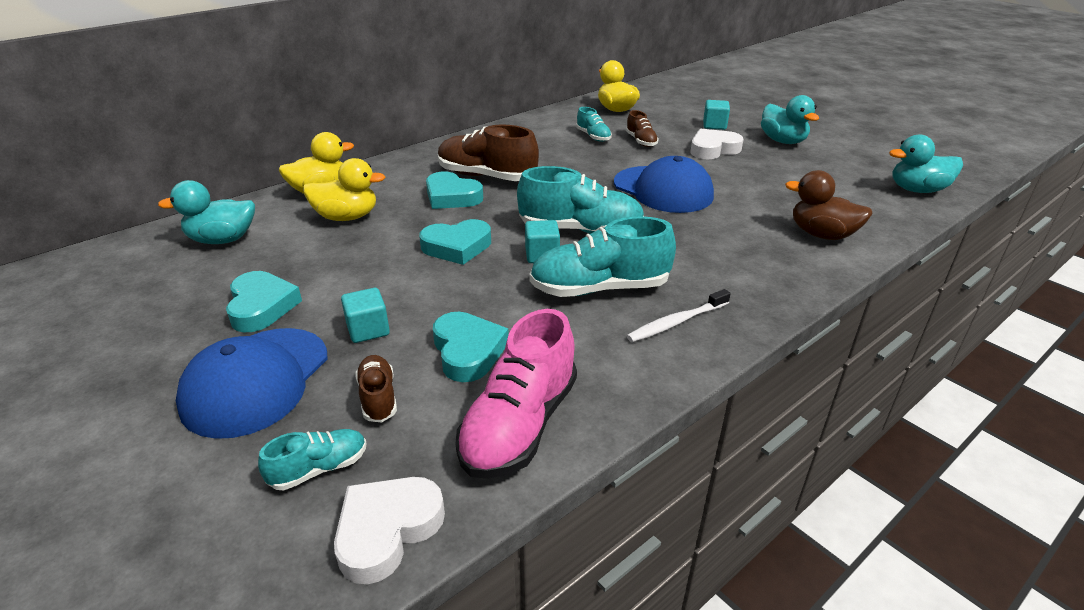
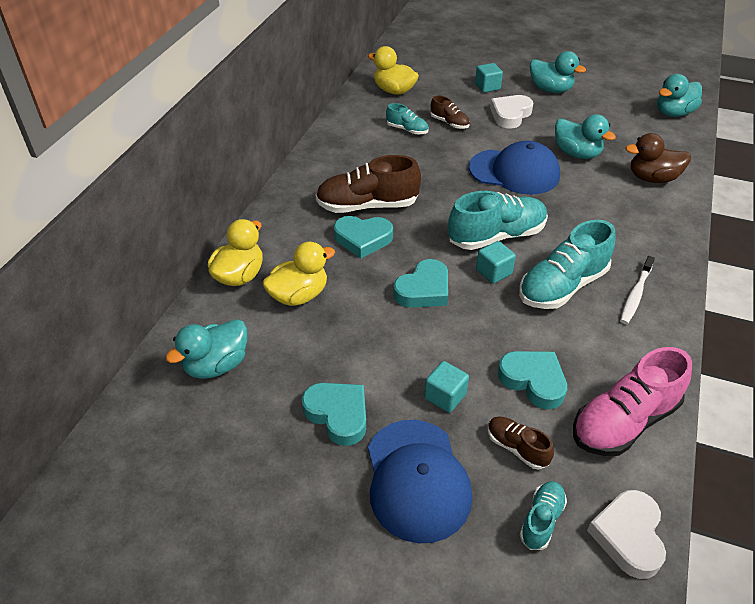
camera: 30 degrees left, 10 degrees up
pink shoe [455,309,577,479] -> pink shoe turned 60 degrees clockwise [573,347,692,456]
none -> turquoise duck [555,114,616,159]

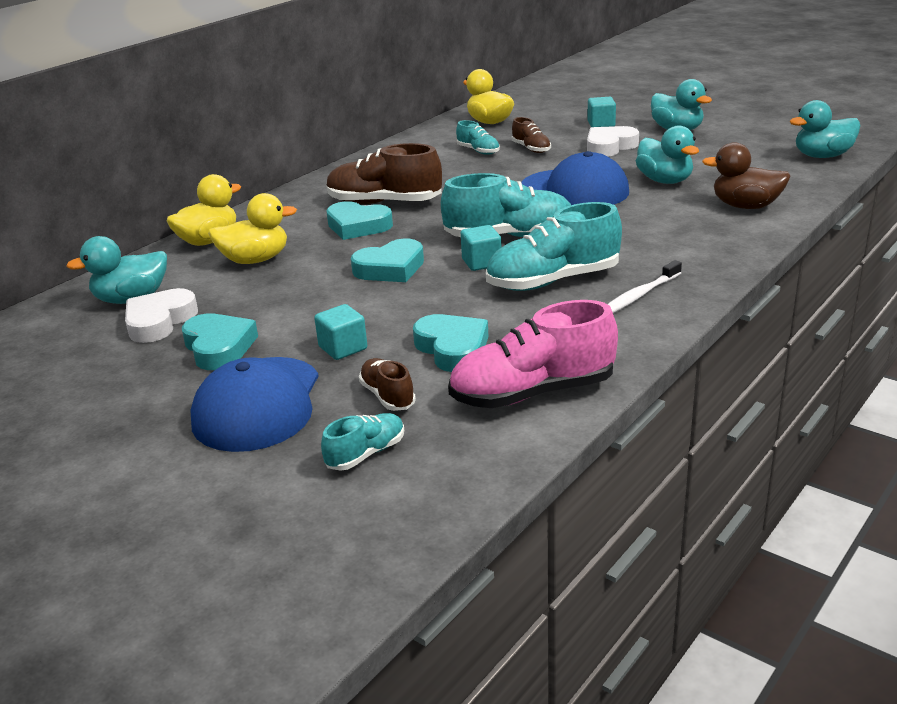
camera: 20 degrees right, 15 degrees down
white heart [587,490,666,579] -> white heart moved to [125,288,198,343]

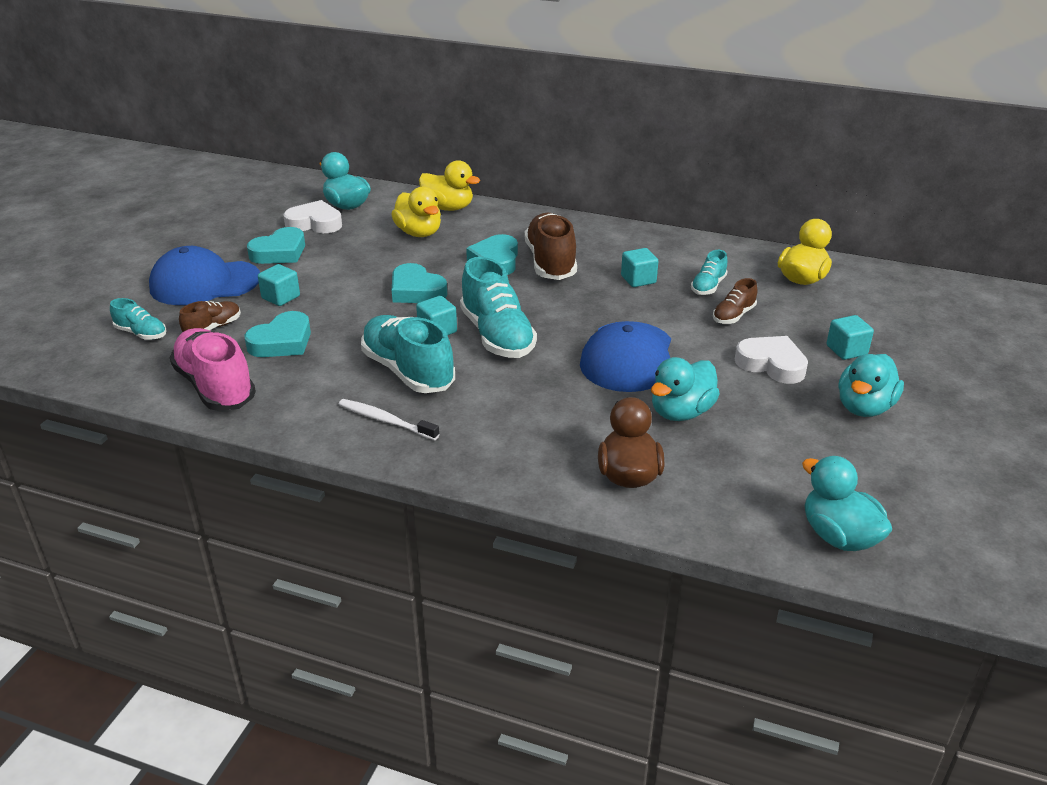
camera: 70 degrees right, 5 degrees up
none -> turquoise cube [621,248,658,287]

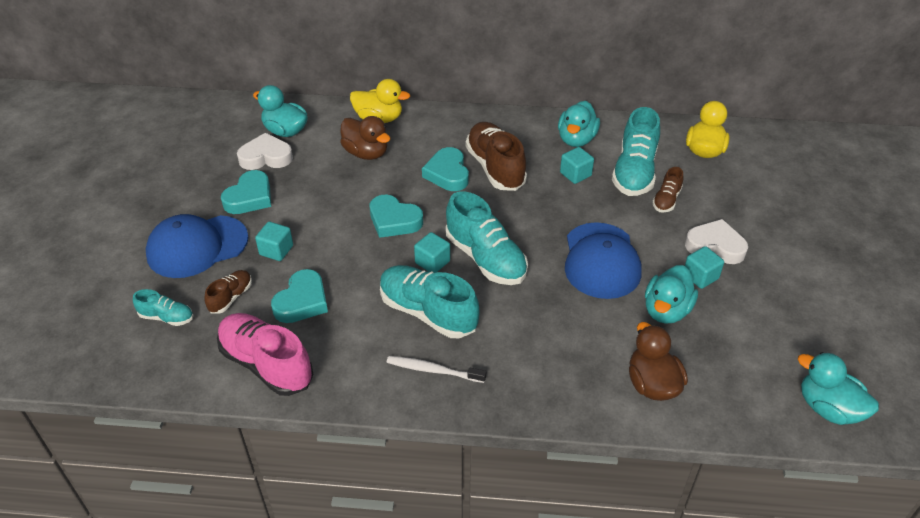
camera: 15 degrees left, 10 degrees up
yellow duck [391,187,441,237] -> brown duck [340,116,390,160]
turquoise shoe [691,250,727,295] -> turquoise shoe [612,107,660,196], size x1.95
turquoise cube [826,315,874,360] -> turquoise cube moved to [685,246,724,289]
turquoise duck [838,354,904,417] -> turquoise duck moved to [558,101,600,147]

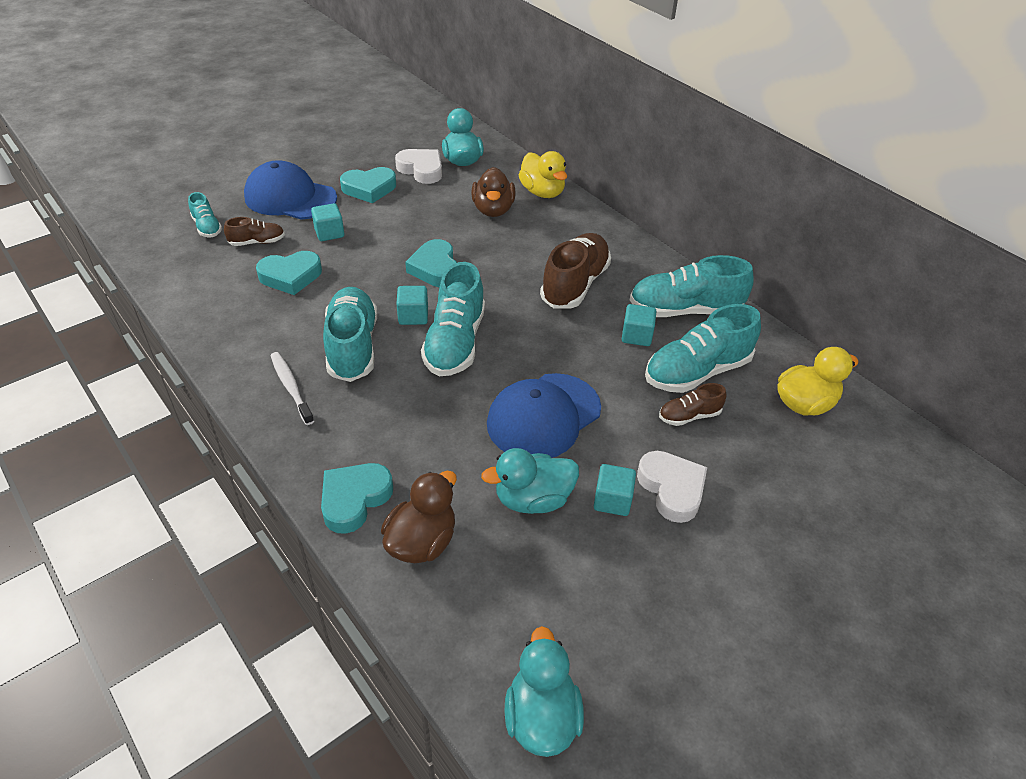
camera: 45 degrees right, 0 degrees up
pink shoe [217,313,313,396] -> none
turquoise heart [422,147,469,191] -> turquoise heart moved to [321,463,393,534]
turquoise duck [558,101,600,147] -> turquoise shoe [630,255,754,317]

